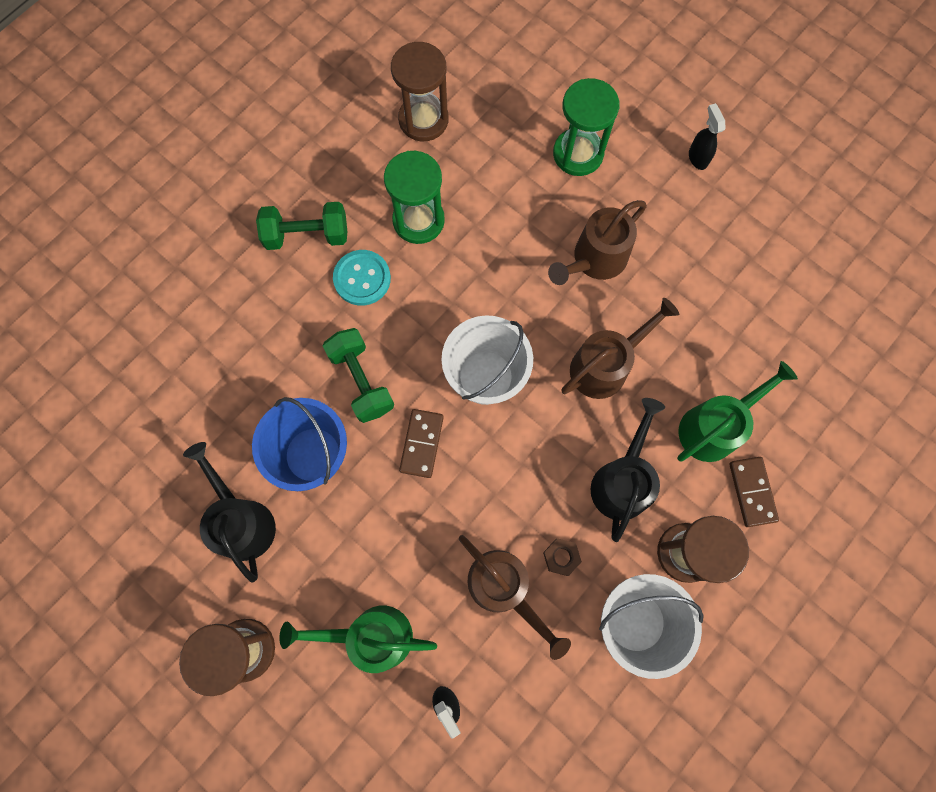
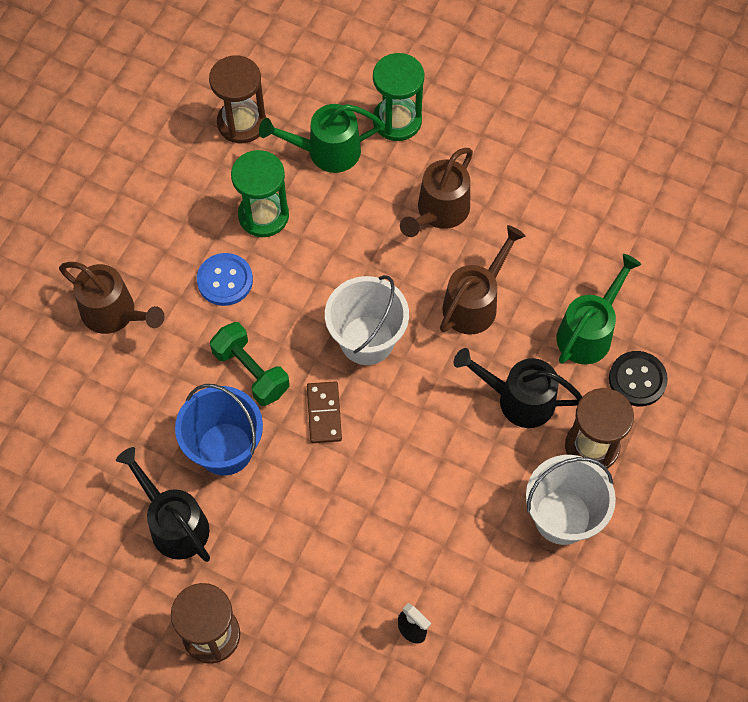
camera: 15 degrees left, 10 degrees down
green dumbbell [256,202,347,250] -> none
green watering can [279,605,437,673] -> green watering can moved to [259,104,383,173]
turquoise button [333,250,391,306] -> blue button [197,253,253,306]
brown watering can [459,535,571,660] -> brown watering can moved to [59,262,165,334]
brown nut [543,538,582,576] -> none
black watering can [591,398,665,542] -> black watering can turned 75 degrees counterclockwise [453,348,582,428]
black spray bottle [689,103,725,170] -> none
brown domino [729,457,779,527] -> black button [609,351,668,407]

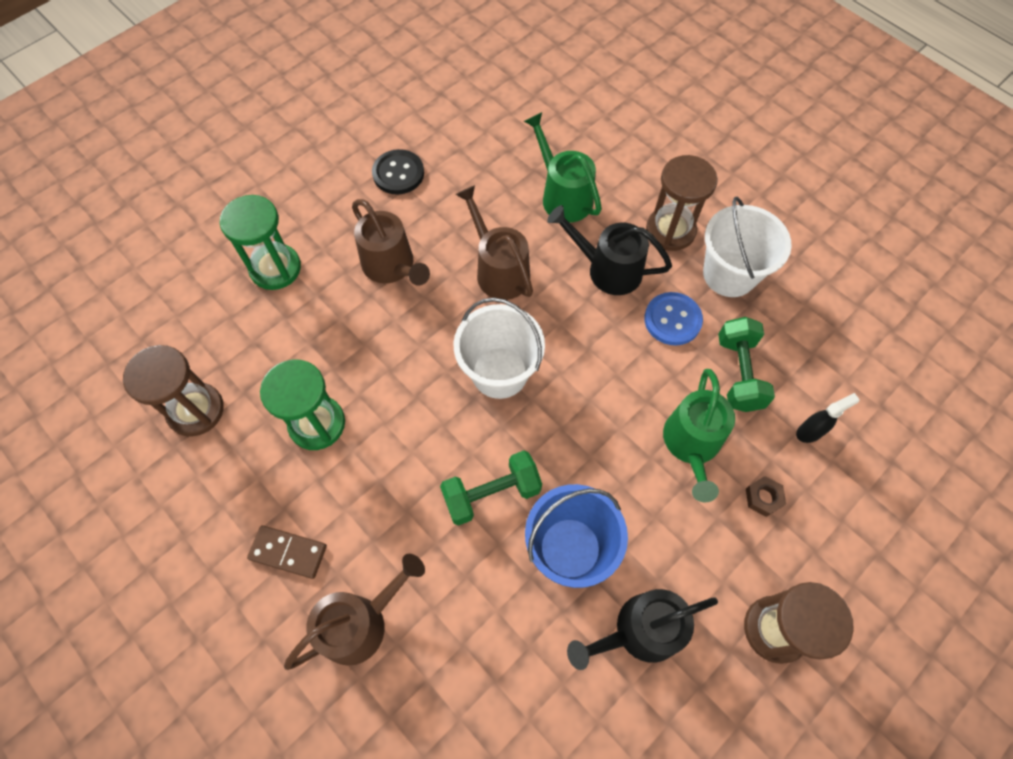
camera: 70 degrees left, 0 degrees up
blue button [197,253,253,306] -> blue button moved to [644,292,703,346]
green watering can [259,104,383,173] -> green watering can moved to [663,369,735,503]
brown domino [307,381,342,443] -> brown domino moved to [247,525,327,579]
black watering can [453,348,582,428] -> black watering can turned 75 degrees clockwise [547,205,672,295]
black button [609,351,668,407] -> black button moved to [372,149,424,195]
none -> green dumbbell [718,317,775,412]
none -> brown nut [746,476,786,517]

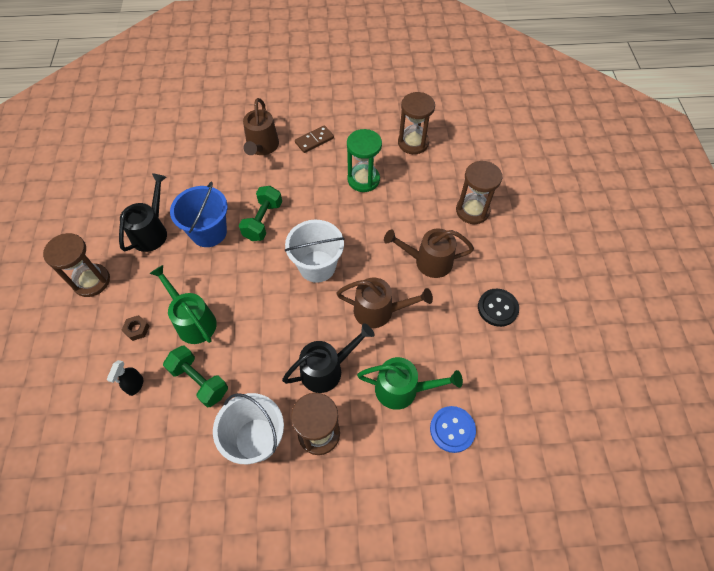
camera: 130 degrees right, 5 degrees down
green hourglass [220,195,301,290] -> brown hourglass [456,161,502,224]
blue button [644,292,703,346] -> blue button moved to [430,406,476,453]

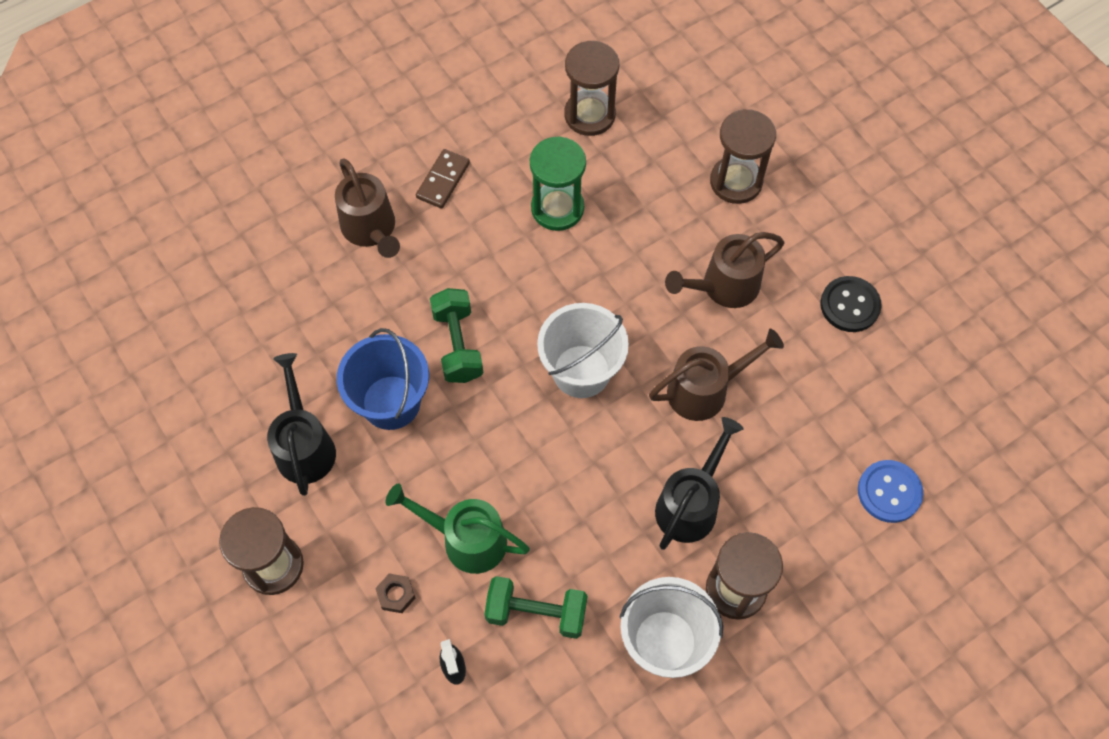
camera: 30 degrees left, 5 degrees up
green watering can [357,357,463,410] -> none

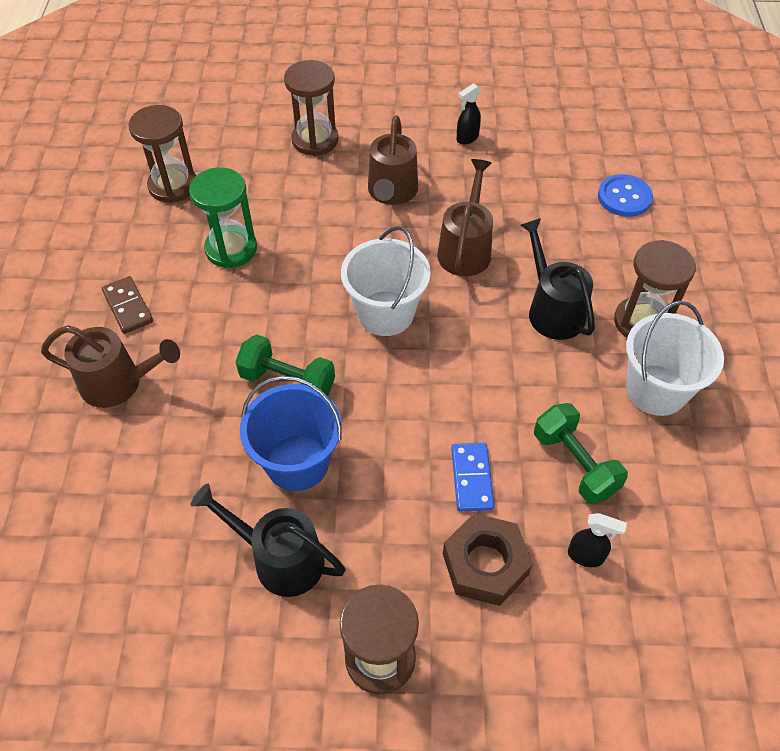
camera: 55 degrees left, 10 degrees down
brown nut [375,573,415,613] -> brown nut [443,513,533,606], size x2.04
green watering can [385,483,530,574] -> blue domino [451,443,494,511]
green dumbbell [484,576,588,639] -> green dumbbell turned 75 degrees counterclockwise [534,403,628,504]
black button [820,276,882,332] -> black spray bottle [456,83,482,145]

